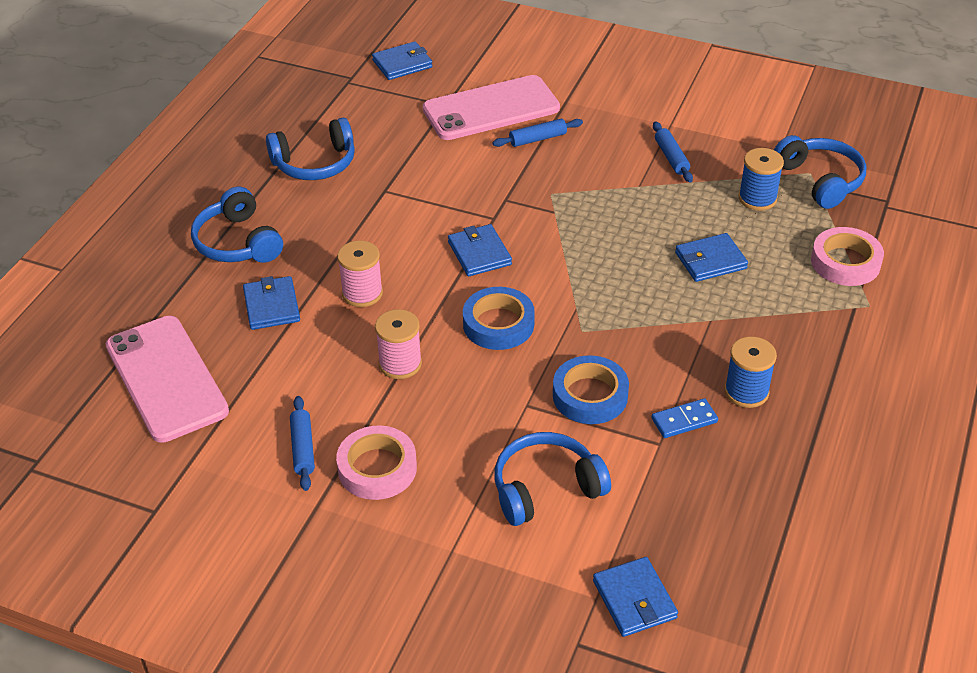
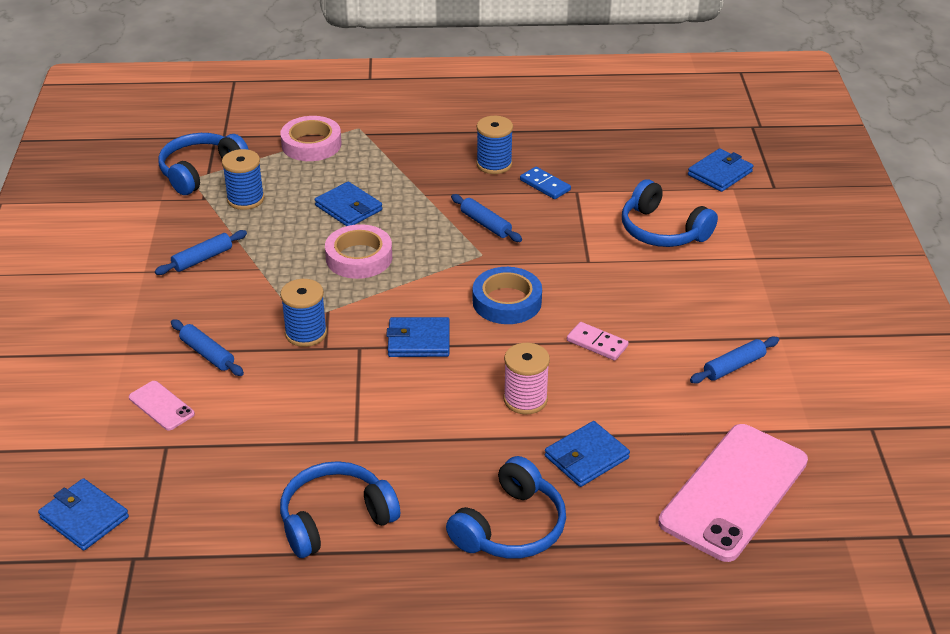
camera: 115 degrees left, 5 degrees down
blue headphones [266,118,355,180] -> blue headphones turned 75 degrees counterclockwise [280,461,400,558]
pink tape [336,425,417,500] -> pink tape moved to [325,224,392,279]
pink spool [375,309,422,379] -> pink domino [567,322,629,361]
pink phone [423,75,560,140] -> pink phone [129,381,195,431], size x0.43
blue wallet [448,224,512,276] -> blue wallet turned 45 degrees clockwise [386,317,450,357]
blue tape [553,355,629,424] -> none
none -> blue spool [280,279,327,347]
none -> blue rolling pin [451,194,522,242]

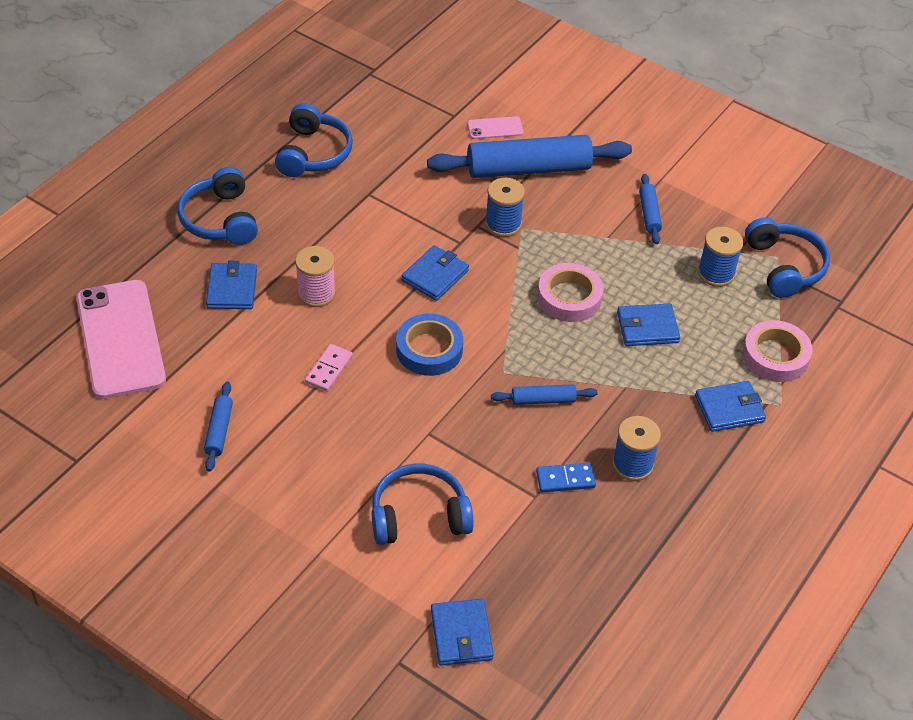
camera: 125 degrees right, 10 degrees up
blue wallet [38,478,129,551] -> blue wallet moved to [695,381,766,432]
blue rolling pin [171,319,244,376] -> blue rolling pin [427,135,632,178], size x2.20
pink domino [567,322,629,361] -> pink domino turned 45 degrees counterclockwise [305,344,353,392]

